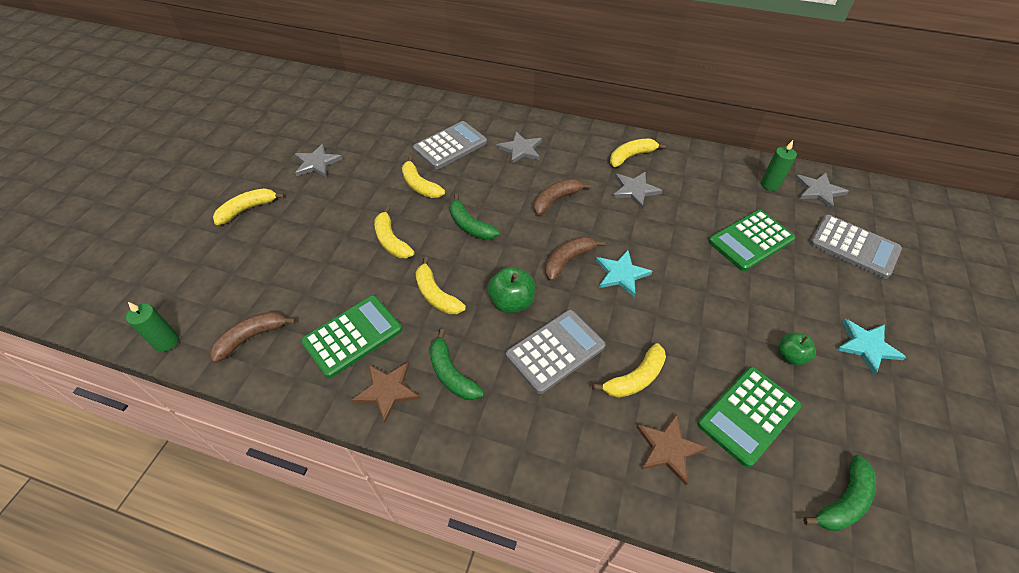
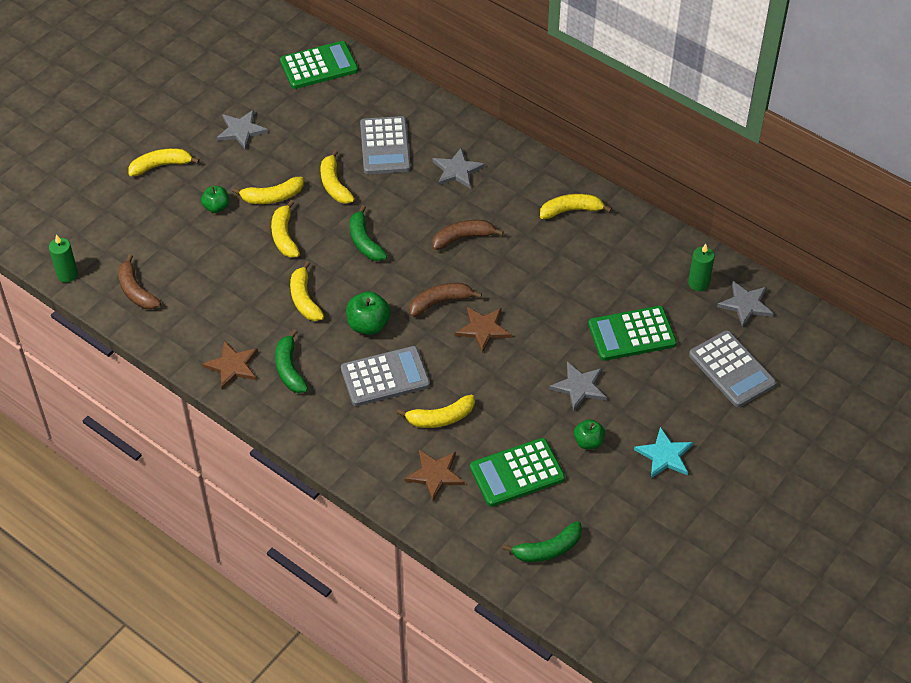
camera: 20 degrees right, 0 degrees up
brown banana [209,311,296,363] -> brown banana turned 105 degrees counterclockwise [118,254,161,309]
green calculator [301,295,402,378] -> green calculator moved to [280,41,358,89]
grey calculator [413,121,487,169] -> grey calculator turned 105 degrees clockwise [360,116,411,174]
turquoise star [596,250,652,297] -> brown star [455,307,512,353]
grey star [613,172,663,208] -> grey star moved to [549,362,607,411]
none -> green apple [201,186,229,213]
none -> yellow banana [232,177,304,204]

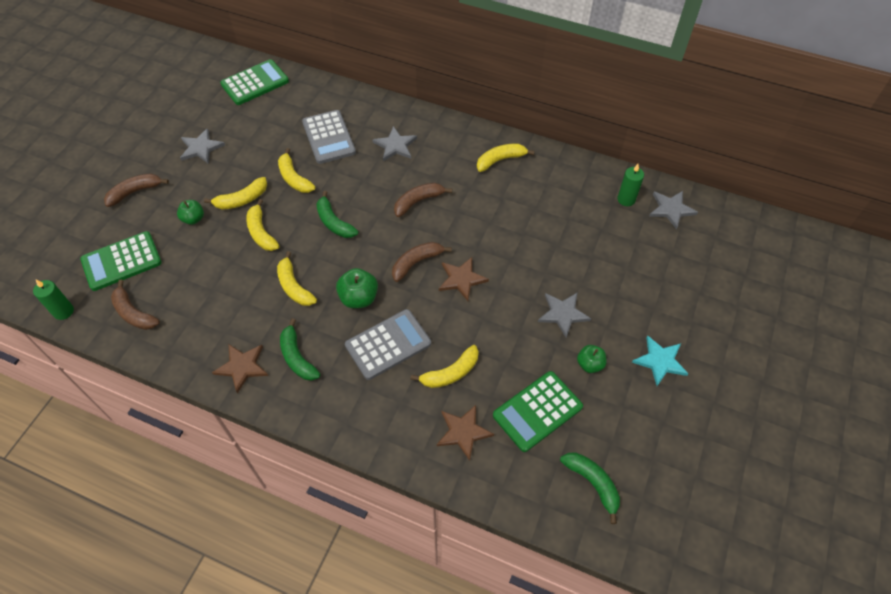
camera: 15 degrees left, 5 degrees up
yellow banana [128,148,200,176] -> brown banana [104,173,169,207]
green banana [502,521,582,562] -> green banana turned 90 degrees counterclockwise [560,453,620,524]
green calculator [588,306,677,361] -> green calculator moved to [80,231,162,291]
grey calculator [689,330,776,407] -> none

